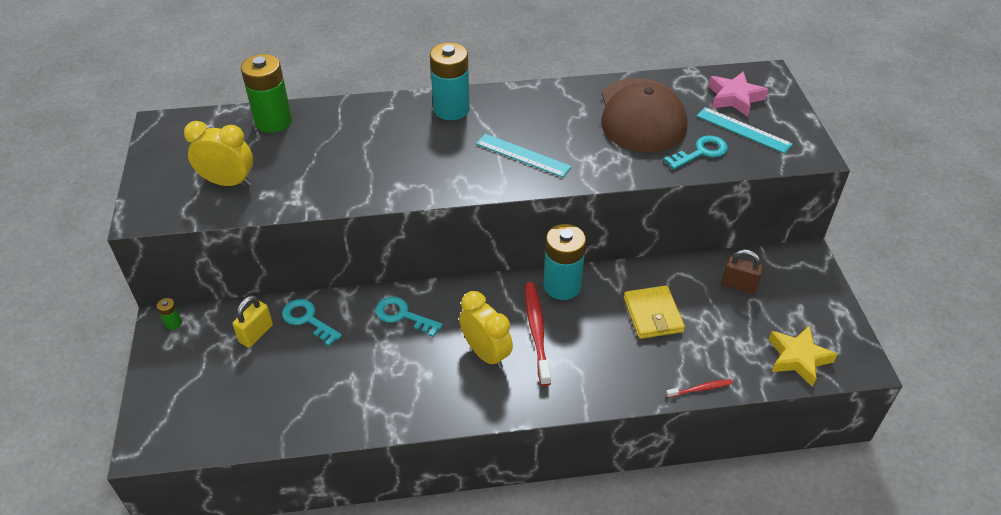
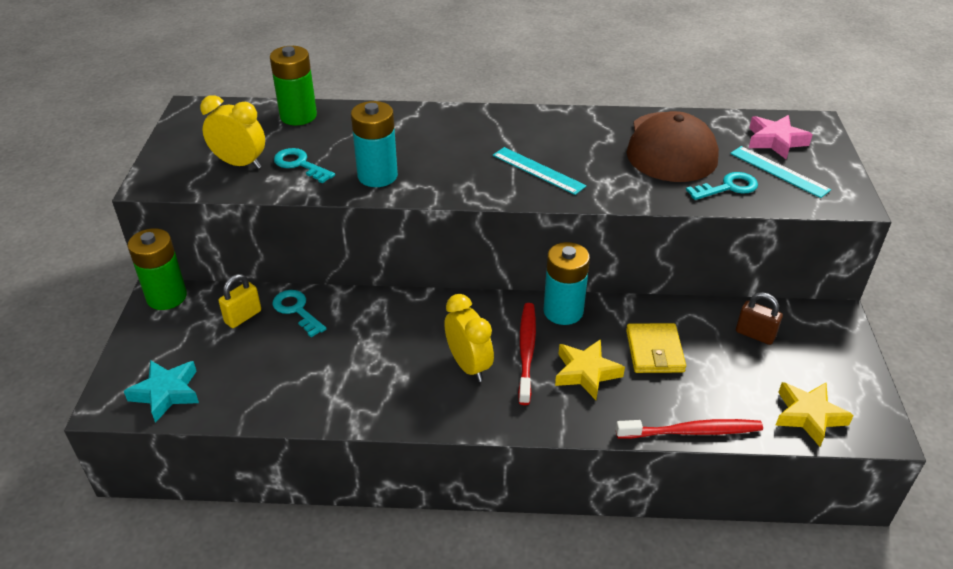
camera: 10 degrees right, 5 degrees down
green battery [157,298,182,330] -> green battery [128,228,187,310], size x2.38
turquoise key [376,297,443,337] -> turquoise key moved to [274,148,335,184]
turquoise battery [430,43,470,120] -> turquoise battery moved to [351,101,398,187]
red toothbrush [666,379,733,398] -> red toothbrush [616,419,763,439], size x1.93
none -> turquoise star [124,360,199,423]
none -> yellow star [555,339,625,400]

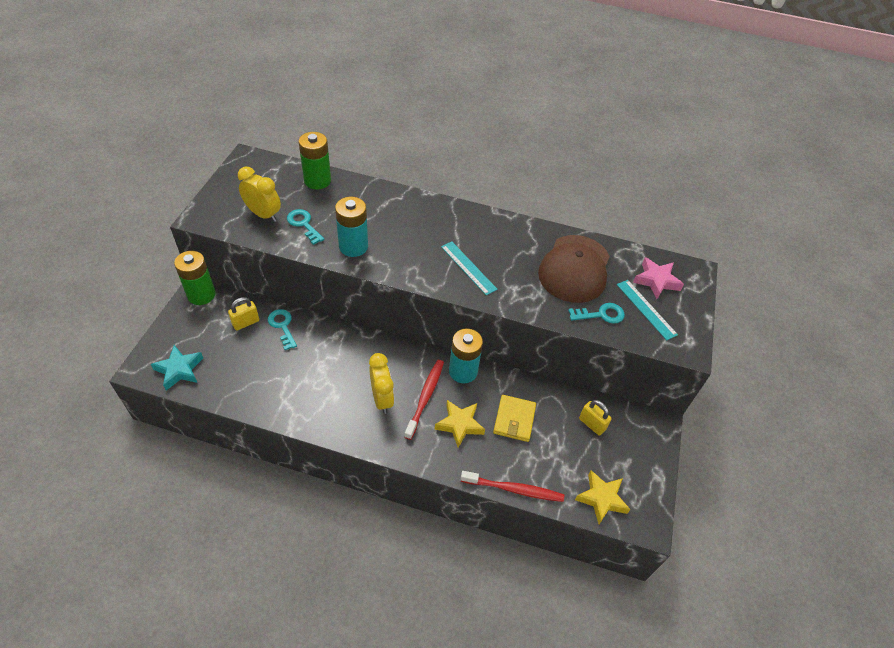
camera: 10 degrees right, 10 degrees up
brown padlock [736,292,783,345] -> yellow padlock [579,400,612,436]

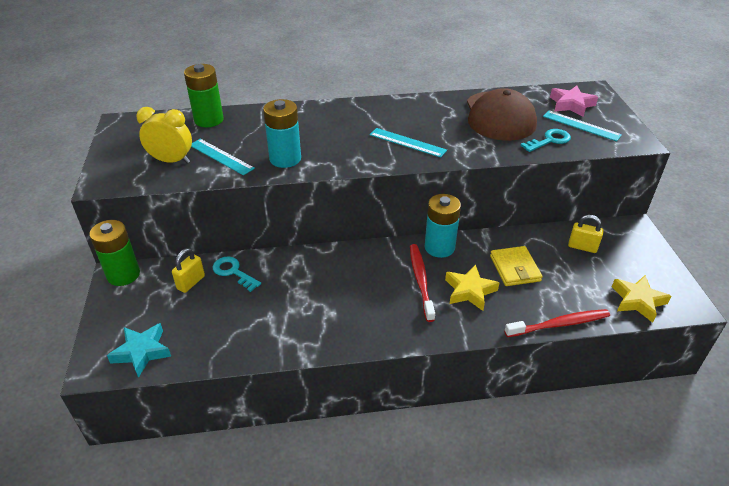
camera: 20 degrees left, 10 degrees down
turquoise key [287,209,324,245] -> turquoise ruler [191,139,255,175]
yellow clock [369,353,394,414] -> none

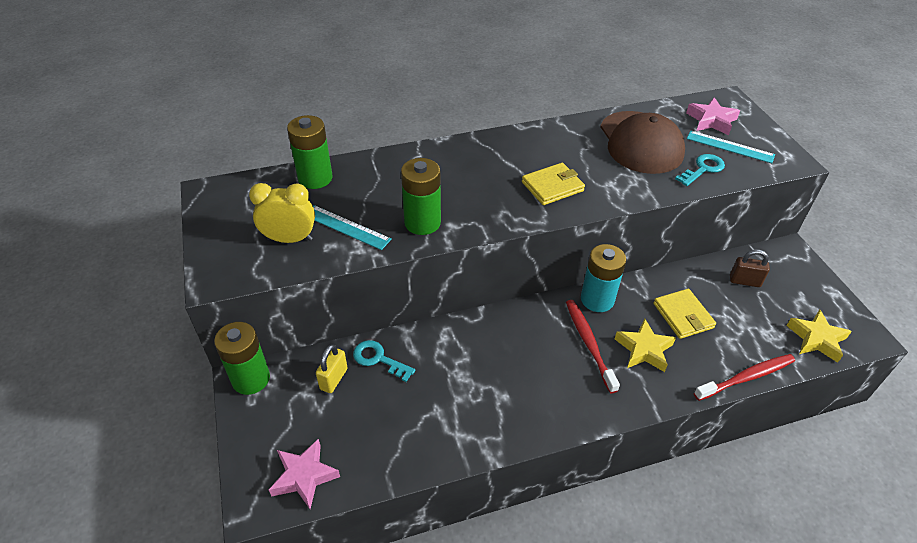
camera: 10 degrees left, 5 degrees up
turquoise star [107,323,171,378] -> pink star [269,439,340,509]
turquoise battery [263,99,301,168] -> green battery [401,158,441,235]
turquoise ruler [370,128,447,158] -> yellow wallet [522,163,585,205]
yellow padlock [568,215,603,253] -> brown padlock [730,250,770,287]

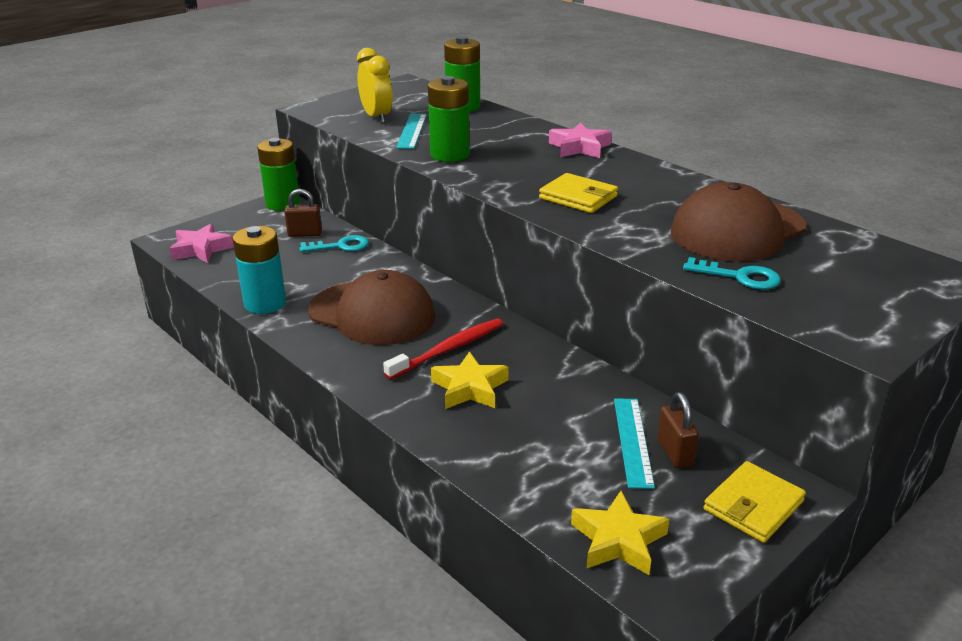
camera: 65 degrees right, 15 degrees down
yellow padlock [316,344,348,393] -> brown padlock [284,189,322,237]
turquoise key [353,340,416,382] -> turquoise key turned 75 degrees clockwise [299,235,369,252]
turquoise battery [581,244,626,312] -> turquoise battery moved to [233,226,286,314]
yellow wallet [653,289,716,339] -> yellow wallet moved to [704,461,806,543]
pink star [686,97,740,135] -> pink star moved to [549,123,612,158]
turquoise ruler [687,131,775,163] -> turquoise ruler moved to [614,399,655,489]
red toothbrush [694,354,795,401] -> none
none -> brown cap [308,270,435,345]

